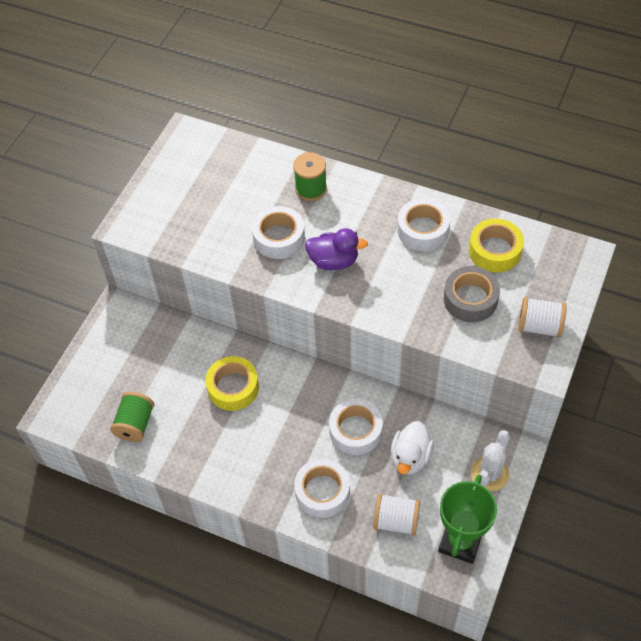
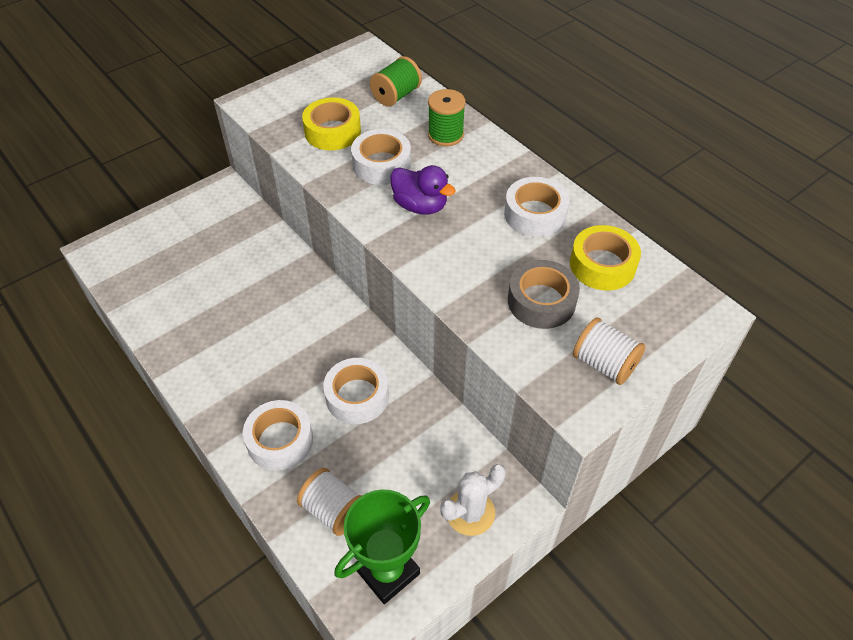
camera: 25 degrees right, 5 degrees down
green spool [110,392,155,442] -> green spool moved to [370,56,422,107]
yellow tape [205,356,259,411] -> yellow tape moved to [302,97,361,150]
white duck [391,421,434,474] -> none

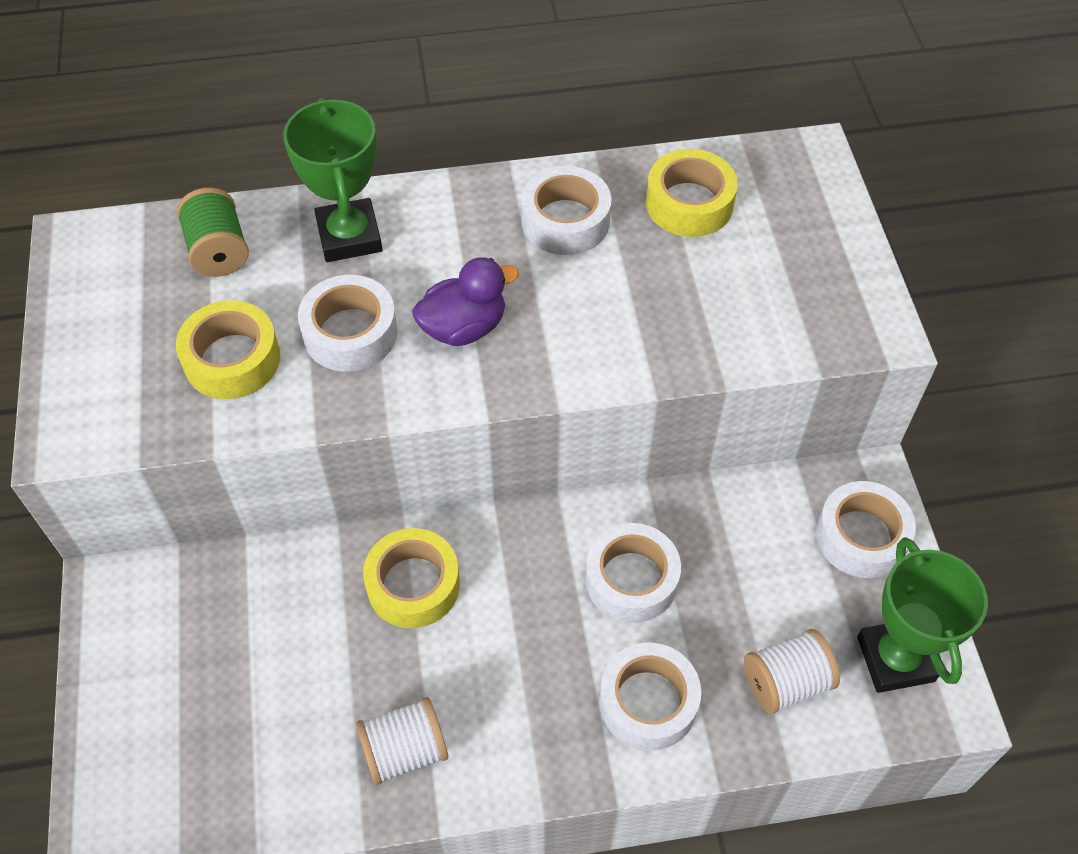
camera: 60 degrees left, 5 degrees up
green spool [428,89,465,146] -> green trophy [283,98,382,262]
white cactus [440,464,506,536] -> white tape [816,481,916,578]
grey tape [508,260,580,329] -> none
white spool [573,317,646,385] -> white spool moved to [356,697,448,785]
none -> yellow tape [363,528,460,628]

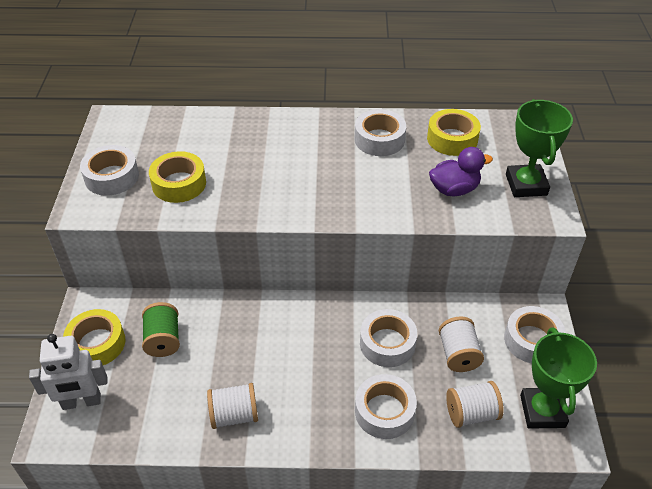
camera: 10 degrees right, 10 degrees down
green spool [177,188,249,277] -> green spool moved to [142,302,180,357]
green trophy [283,98,382,262] -> green trophy moved to [506,99,573,197]
white tape [298,275,398,372] -> white tape moved to [80,145,139,196]
yellow tape [363,528,460,628] -> yellow tape moved to [63,309,125,365]
purple duck [412,257,519,346] -> purple duck moved to [429,147,493,196]
none -> white robot [29,334,108,410]
none -> white spool [439,316,484,372]

